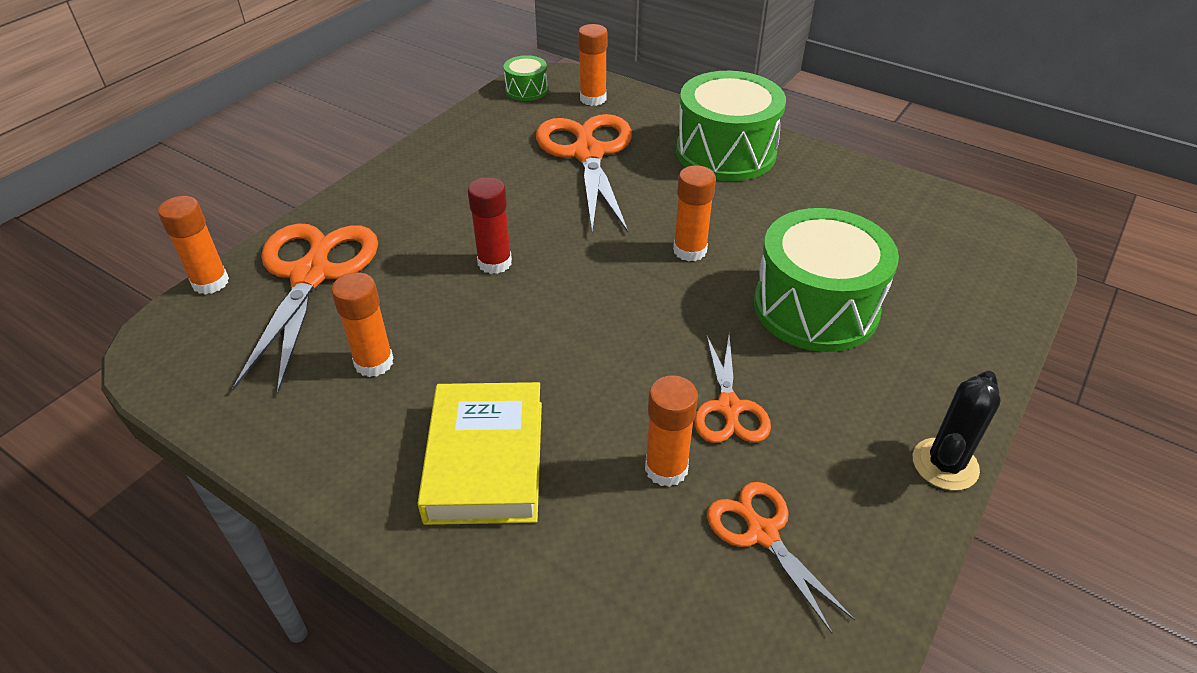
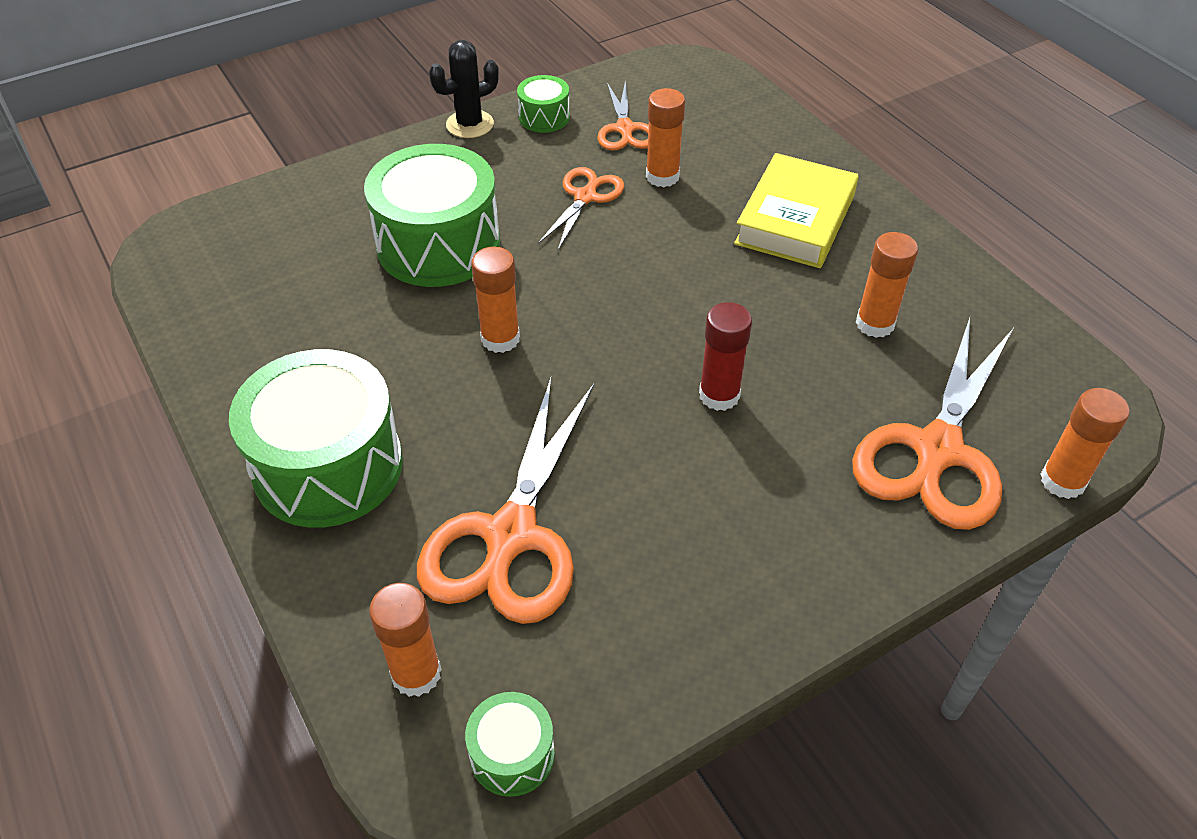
camera: 155 degrees left, 5 degrees up
none -> green drum [517,75,570,133]

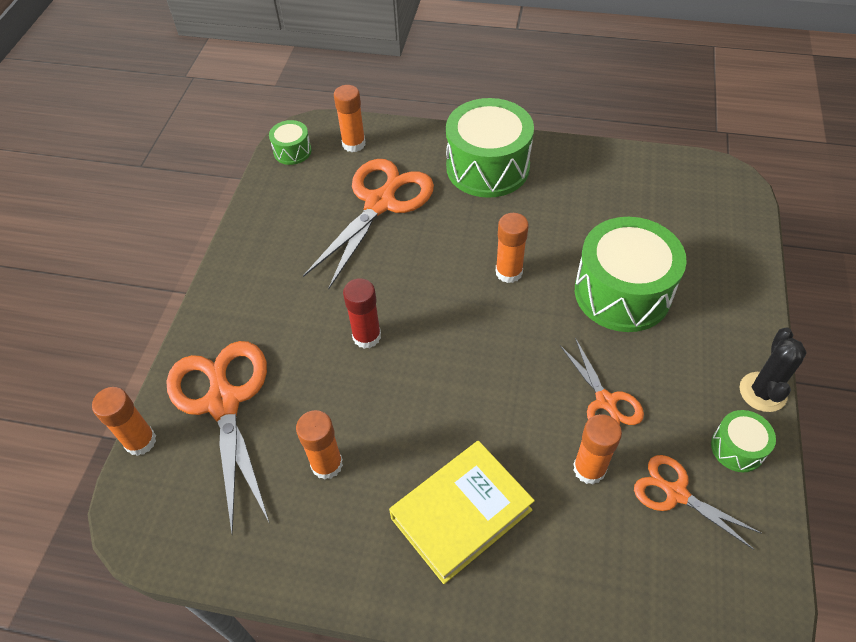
camera: 135 degrees right, 5 degrees up
orange scissors [417,378,594,624] -> orange scissors turned 60 degrees clockwise [303,159,434,289]
yellow book [734,153,859,268] -> yellow book turned 75 degrees clockwise [389,441,535,584]

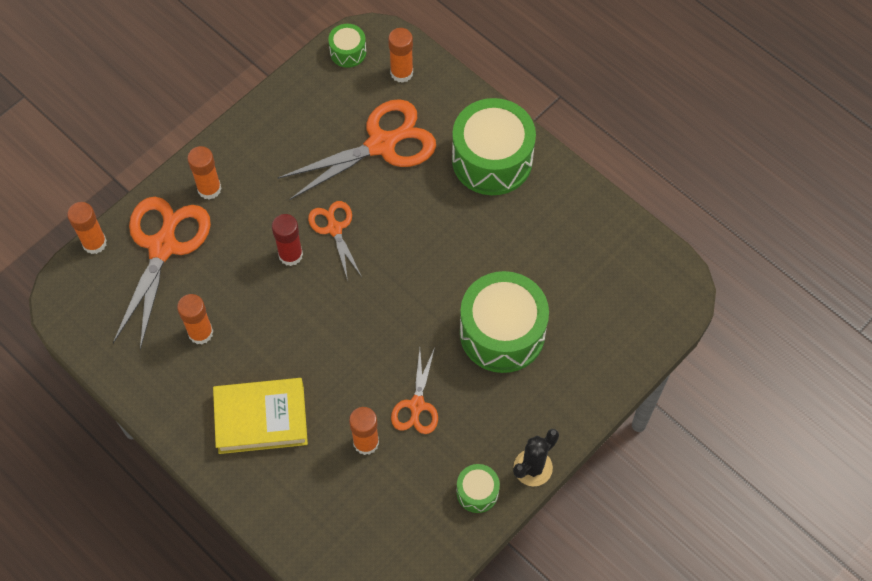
camera: 30 degrees right, 10 degrees up
orange glue stick [496,213,529,283] -> orange glue stick moved to [187,146,222,200]
orange scissors [634,455,762,550] -> orange scissors moved to [308,201,362,281]

